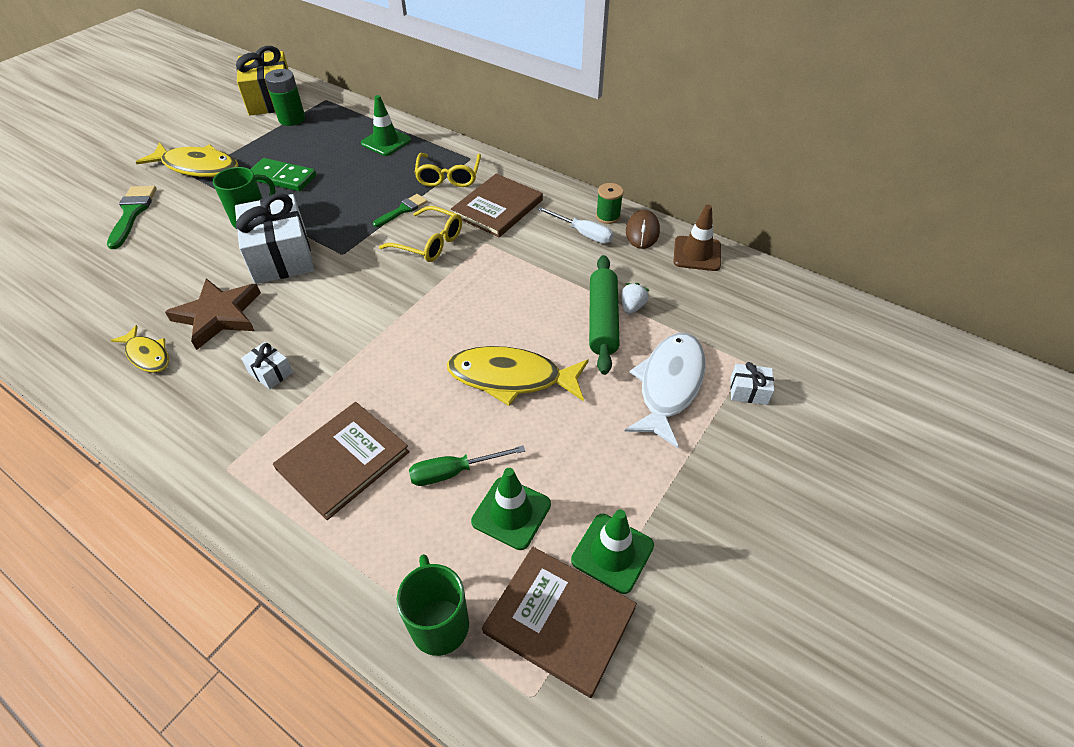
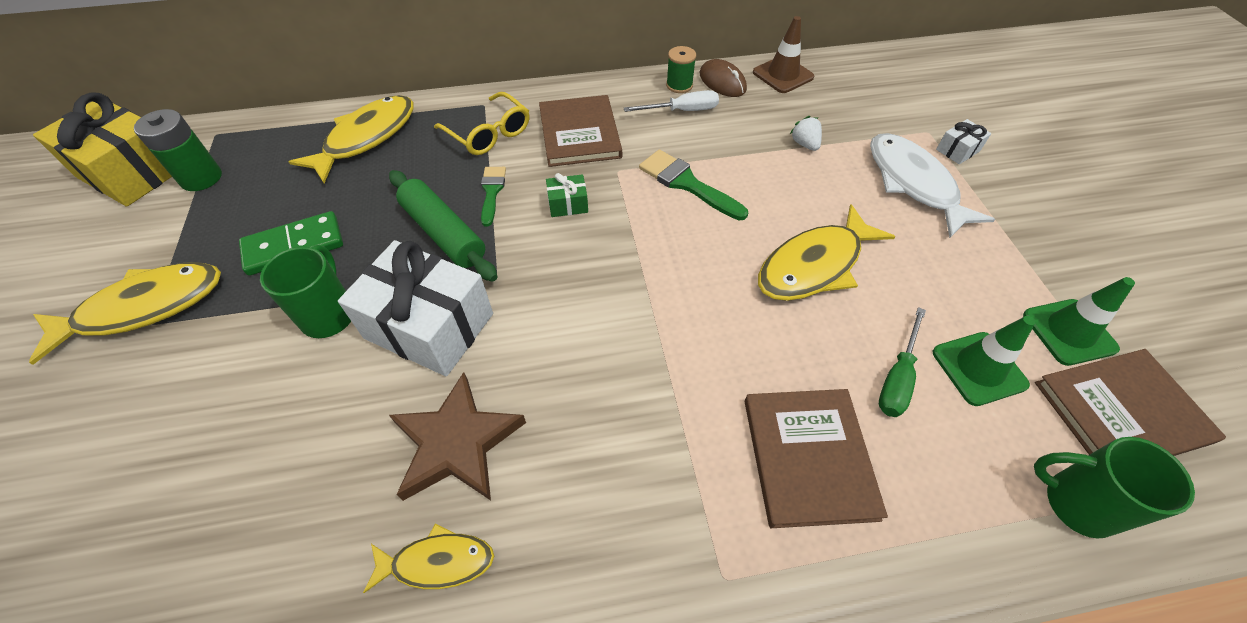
camera: 45 degrees left, 5 degrees up
green brush [107,186,157,249] -> green brush moved to [639,150,748,221]
white gift [241,342,293,389] -> none
green traffic cone [361,95,411,156] -> yellow fish [289,95,414,183]
yellow glasses [379,206,462,262] -> green gift [546,173,588,217]
green rolling pin [589,255,620,375] -> green rolling pin moved to [389,170,497,282]

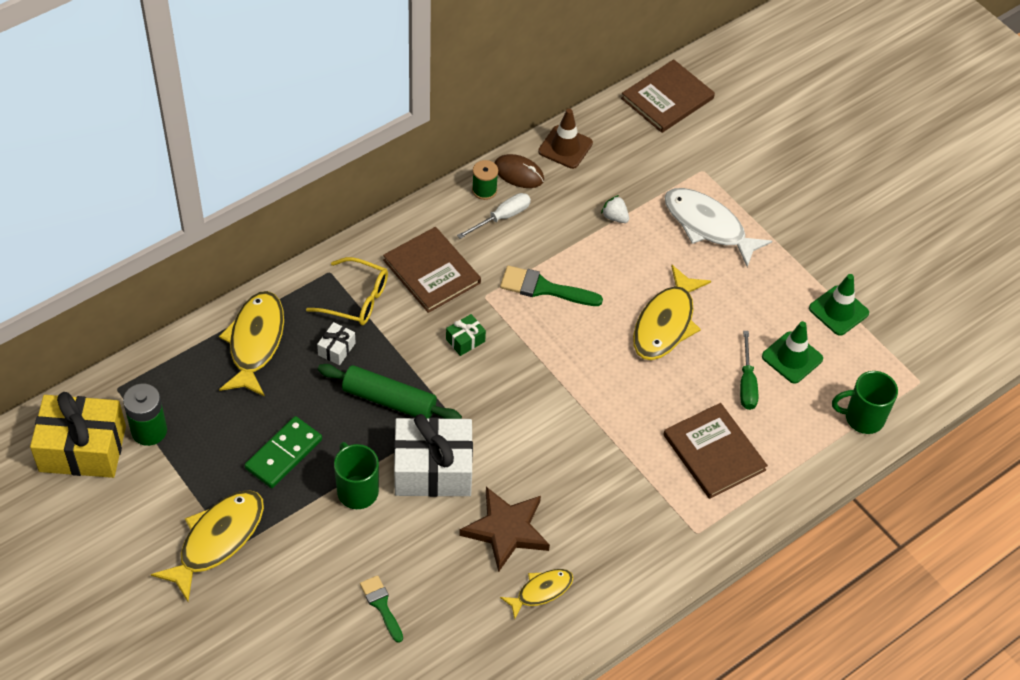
camera: 30 degrees left, 0 degrees up
green brush [481,167,506,226] -> green brush moved to [360,575,403,643]
white gift [936,119,991,164] -> white gift moved to [317,322,356,365]
brown book [1035,349,1226,456] -> brown book moved to [621,59,715,133]

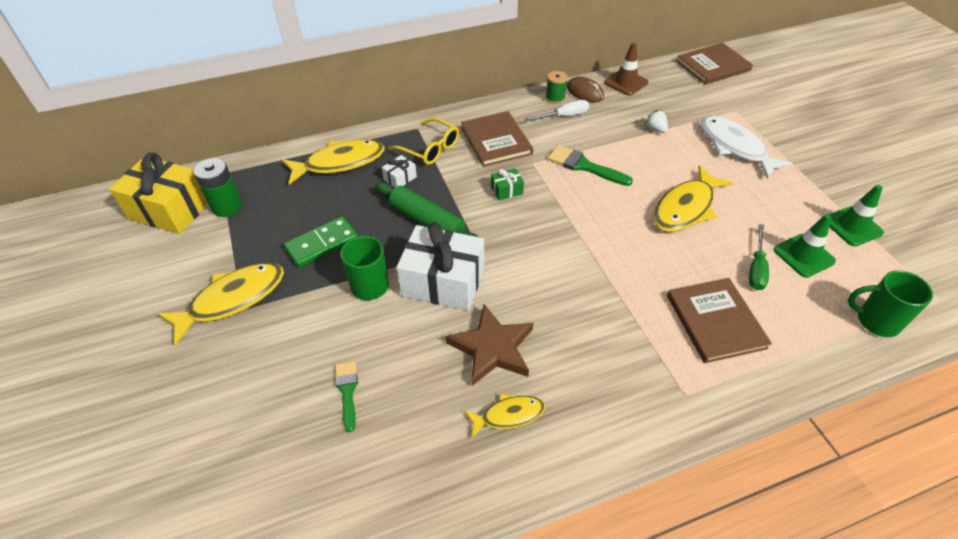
camera: 20 degrees right, 5 degrees down
yellow fish [219,291,284,397] -> yellow fish turned 45 degrees clockwise [282,139,385,185]

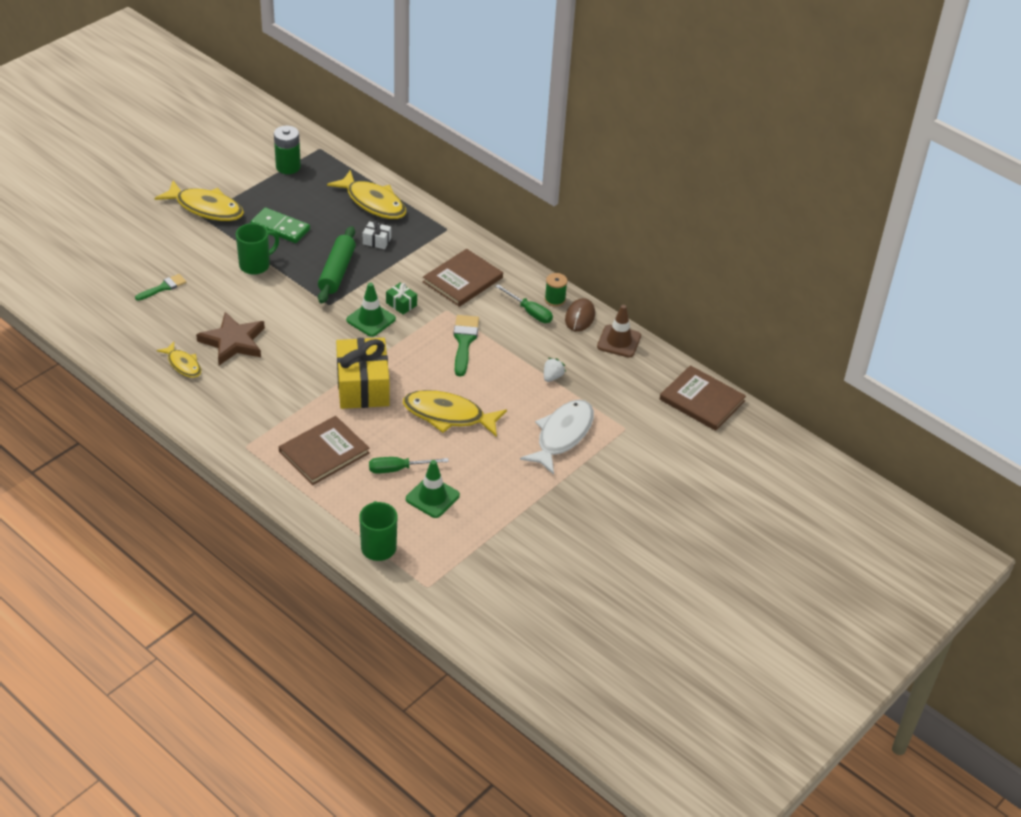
camera: 60 degrees right, 5 degrees down
yellow gift [109,153,208,234] -> yellow gift moved to [336,338,389,409]
yellow glasses [388,118,459,165] -> none
white gift [396,222,484,311] -> none
white screwdriver [523,100,589,122] -> green screwdriver [495,284,553,323]
green traffic cone [829,185,884,246] -> green traffic cone moved to [346,283,396,337]

